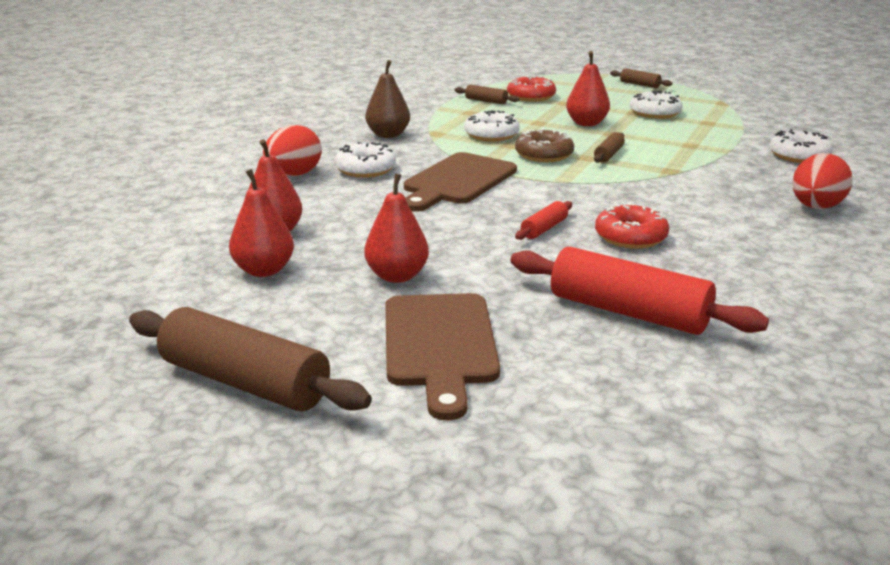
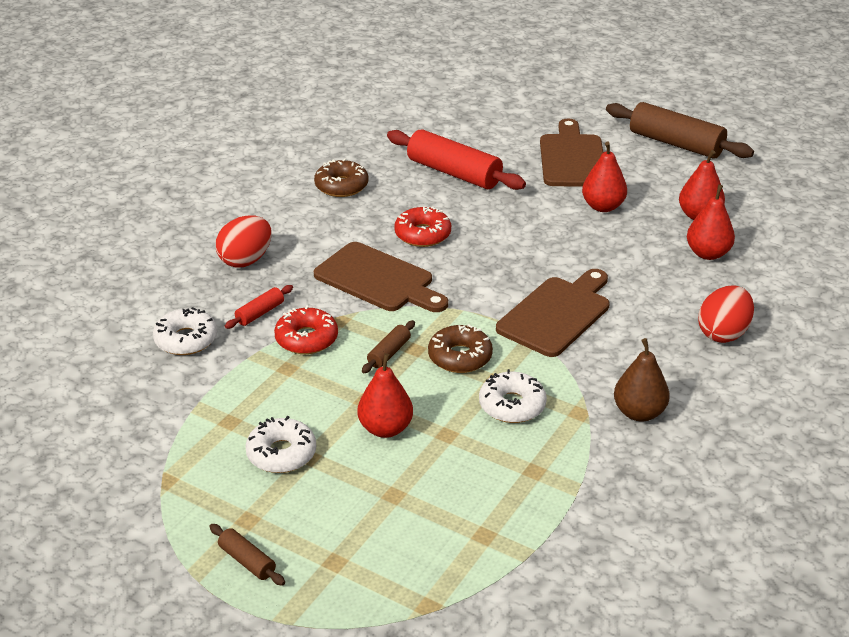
camera: 175 degrees left, 10 degrees up
white donut [335,142,396,178] -> none
brown rolling pin [455,85,520,104] -> none
red donut [507,75,556,102] -> red donut moved to [274,305,338,354]
red rolling pin [515,201,572,240] -> red rolling pin moved to [225,285,293,329]
none -> brown donut [314,158,368,197]
none -> brown cutting board [314,242,448,312]

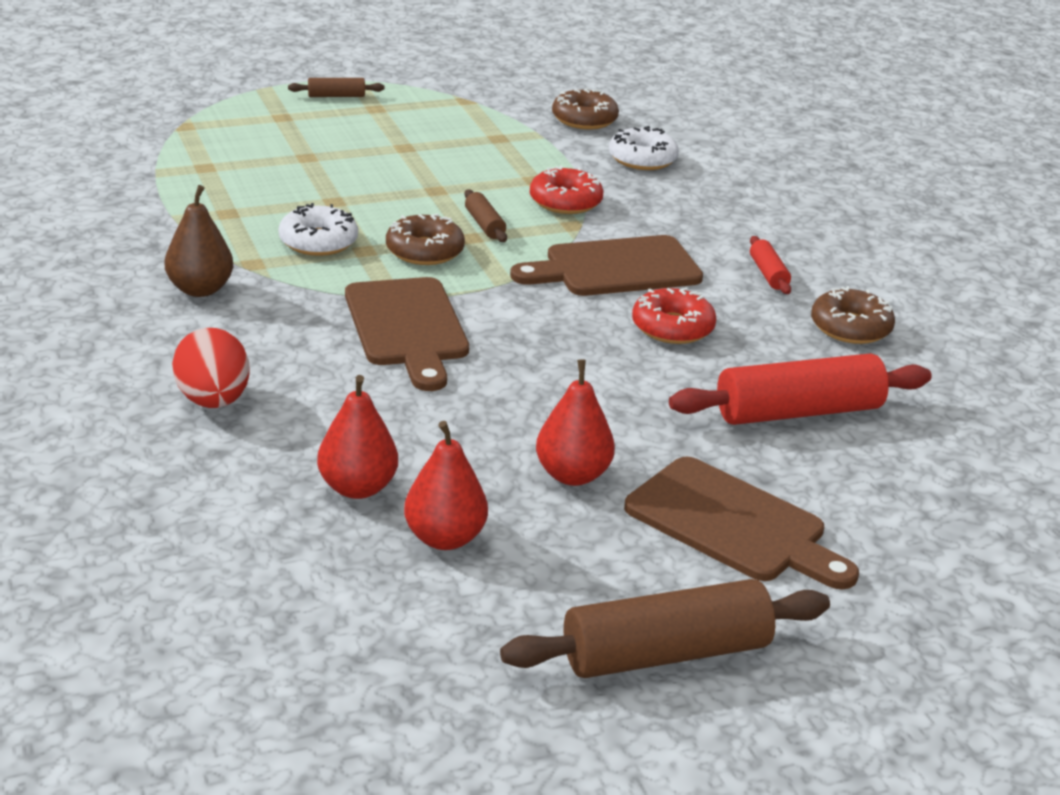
camera: 125 degrees right, 5 degrees down
red egg [216,216,272,268] -> none
red rolling pin [225,285,293,329] -> red rolling pin moved to [750,236,791,294]
white donut [245,416,316,473] -> none
red pear [358,353,413,438] -> none
none -> brown donut [552,88,619,130]

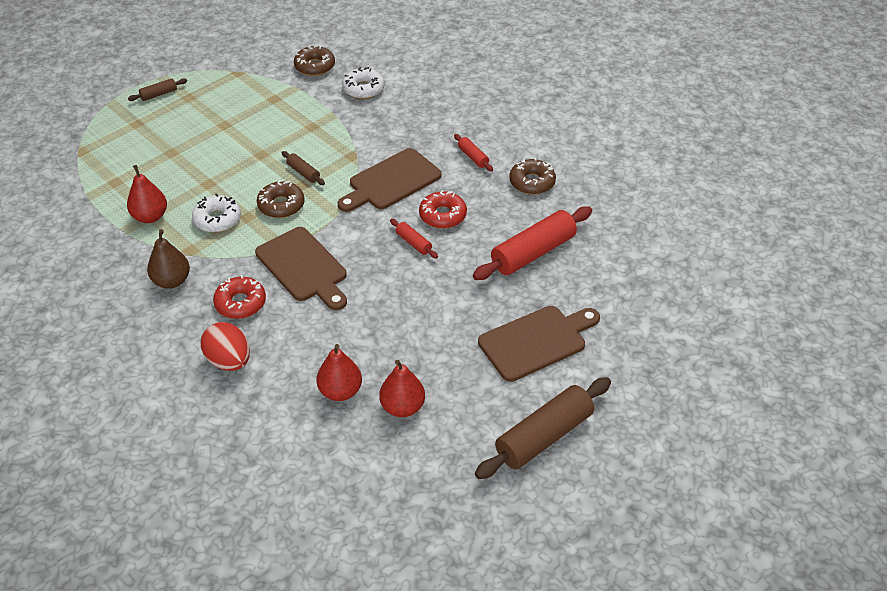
camera: 20 degrees left, 15 degrees up
red donut [530,165,604,214] -> red donut moved to [213,275,266,319]
red pear [536,359,615,486] -> red pear moved to [127,165,167,223]
brown cutting board [624,457,859,589] -> brown cutting board turned 45 degrees counterclockwise [478,306,600,382]
none -> red rolling pin [390,219,438,259]

